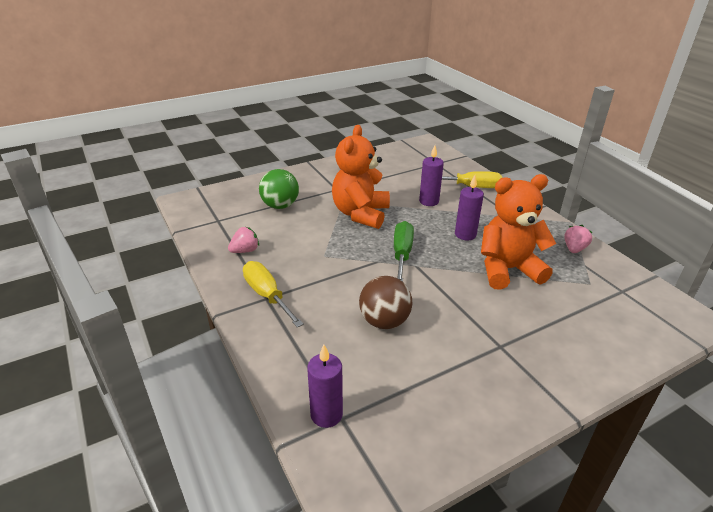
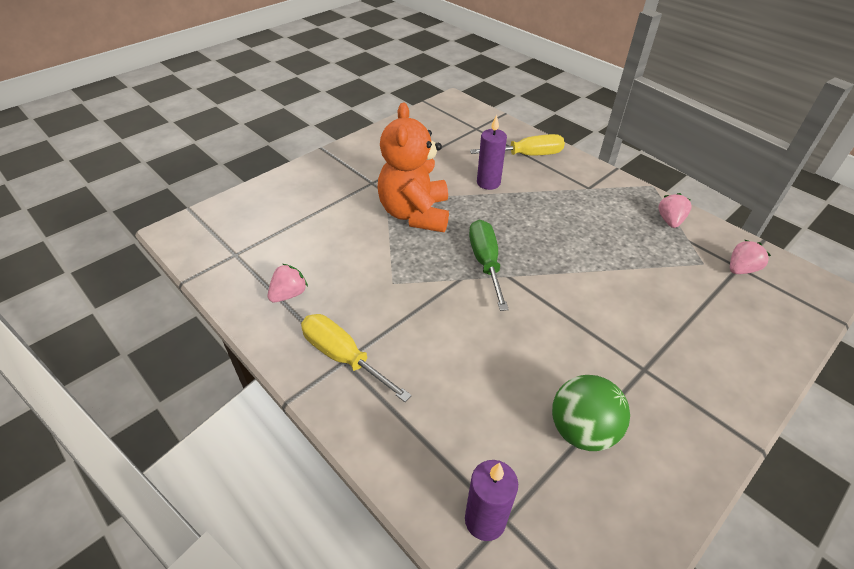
camera: 15 degrees left, 10 degrees up
green ball [259,169,299,209] -> green ball moved to [552,375,630,451]
brown ball [359,276,412,329] -> none
purple candle [455,175,484,240] -> none
orange teddy bear [481,174,556,290] -> none
none -> pink strawberry [730,240,771,274]

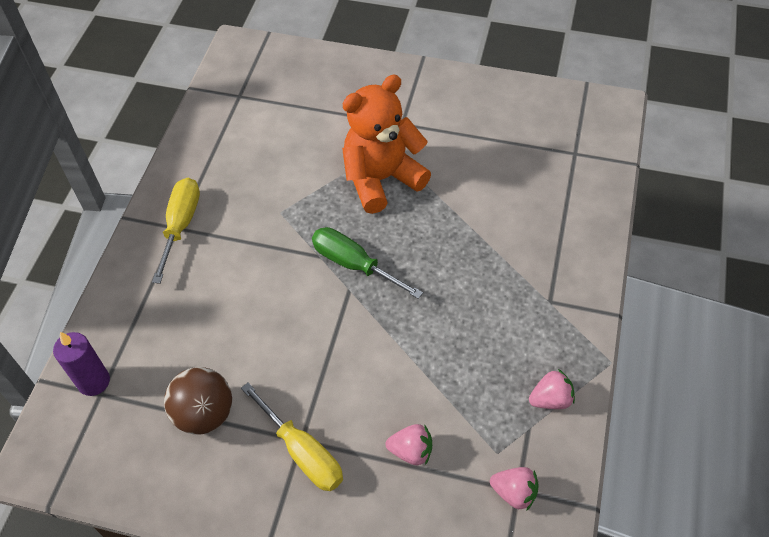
camera: 60 degrees right, 10 degrees up
pink strawberry [268,264,308,302] -> pink strawberry moved to [386,424,432,465]
green screwdriver [469,220,509,311] -> green screwdriver turned 105 degrees counterclockwise [312,227,423,299]
yellow screwdriver [470,134,565,156] -> yellow screwdriver moved to [241,383,343,491]
purple candle [477,114,507,190] -> none
green ball [552,375,630,451] -> brown ball [164,367,232,435]

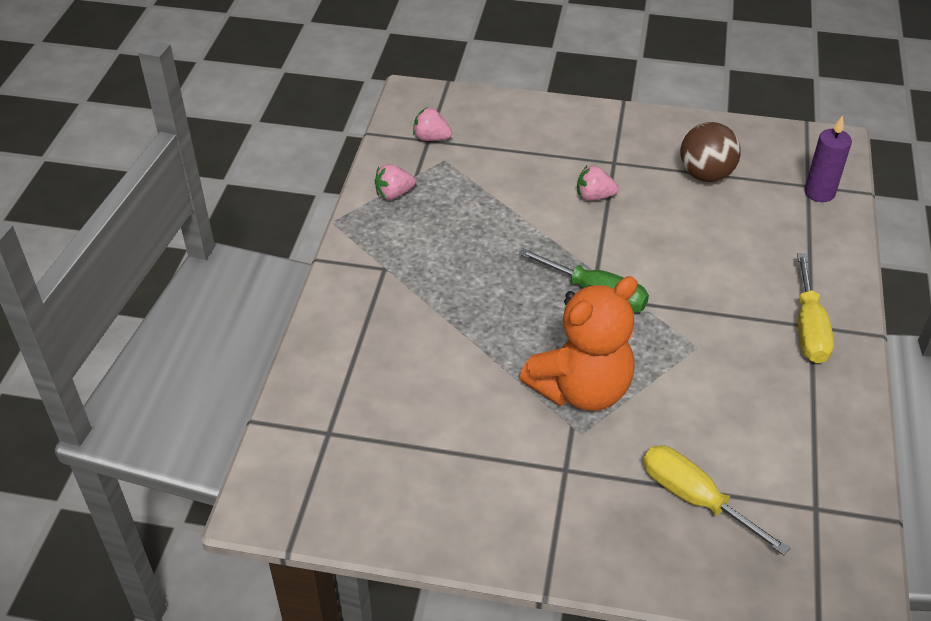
camera: 175 degrees right, 10 degrees down
yellow screwdriver [241,383,343,491] -> yellow screwdriver moved to [643,445,790,555]
pink strawberry [386,424,432,465] -> pink strawberry moved to [577,165,619,201]

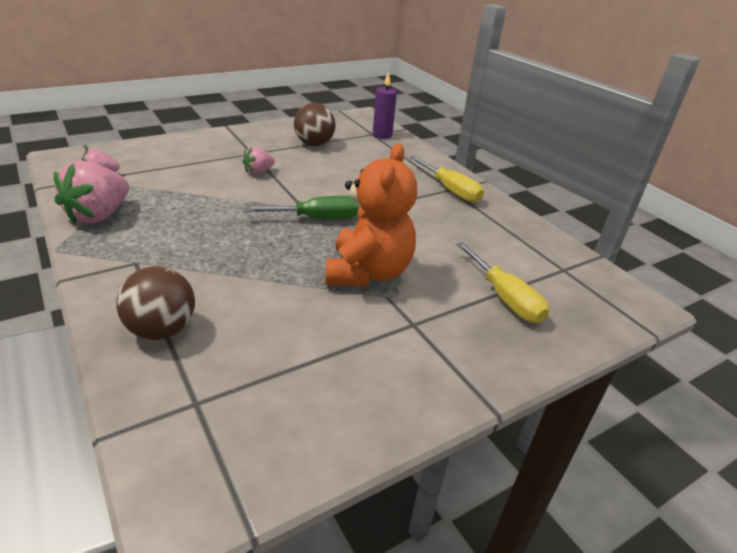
camera: 45 degrees left, 10 degrees down
pink strawberry [375,164,416,200] -> pink strawberry [54,160,129,224], size x1.86
yellow screwdriver [643,445,790,555] -> yellow screwdriver turned 120 degrees counterclockwise [456,242,549,323]
none -> brown ball [116,266,195,340]

